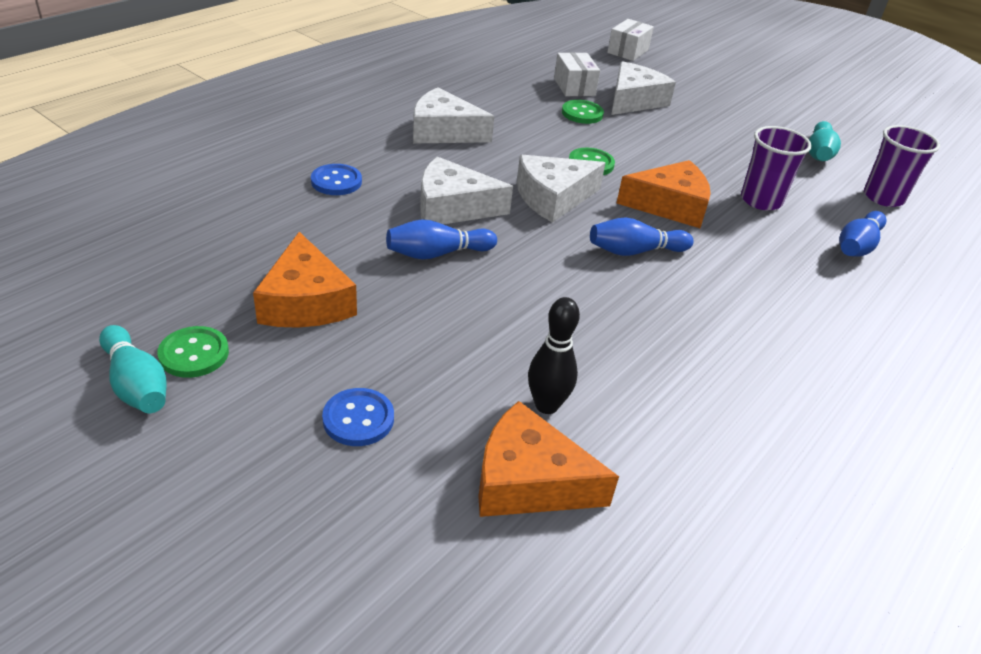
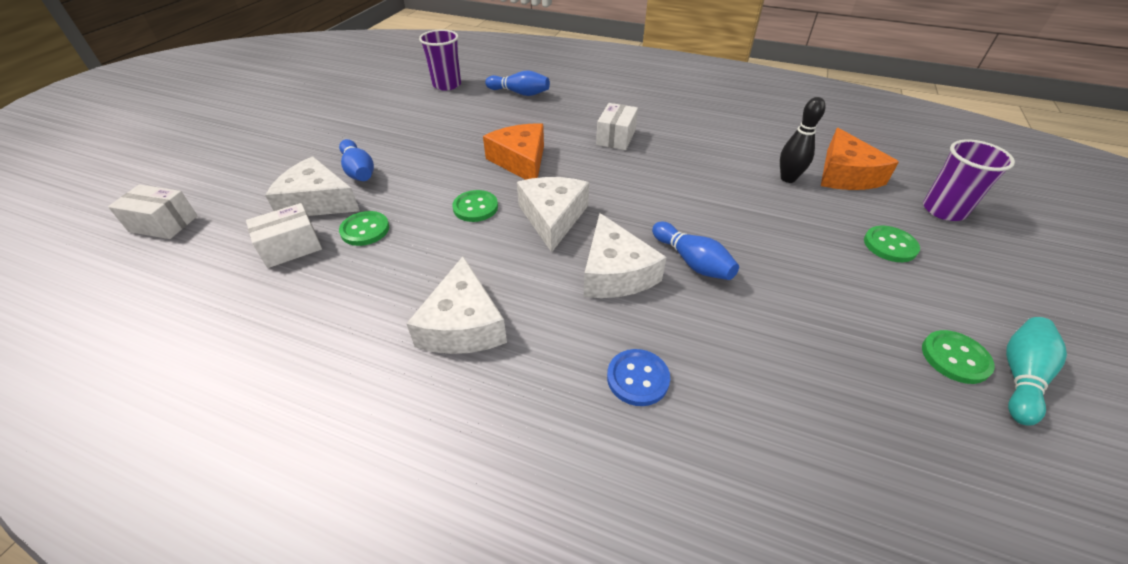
camera: 105 degrees left, 5 degrees up
orange cheese [253,232,357,328] -> none
blue button [322,388,394,446] -> green button [864,226,920,262]
white cheese [517,155,605,223] -> white cheese turned 135 degrees counterclockwise [517,177,589,252]
blue bowling pin [590,217,694,256] -> blue bowling pin moved to [339,139,374,181]
purple cup [741,126,812,210] -> purple cup moved to [923,139,1015,221]
turquoise bowling pin [809,121,841,161] -> none
none -> white box [596,103,638,150]

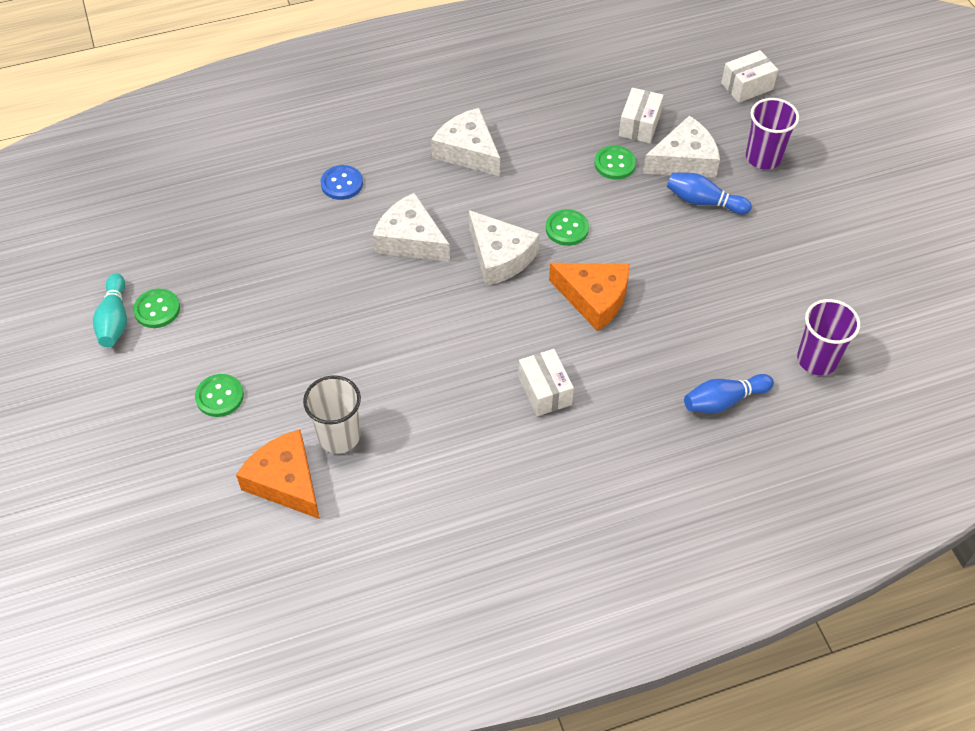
camera: 140 degrees right, 10 degrees up
blue bowling pin [652,222,739,280] -> none
black bowling pin [780,97,826,183] -> white cup [303,375,361,453]
purple cup [923,139,1015,221] -> purple cup moved to [746,98,799,170]

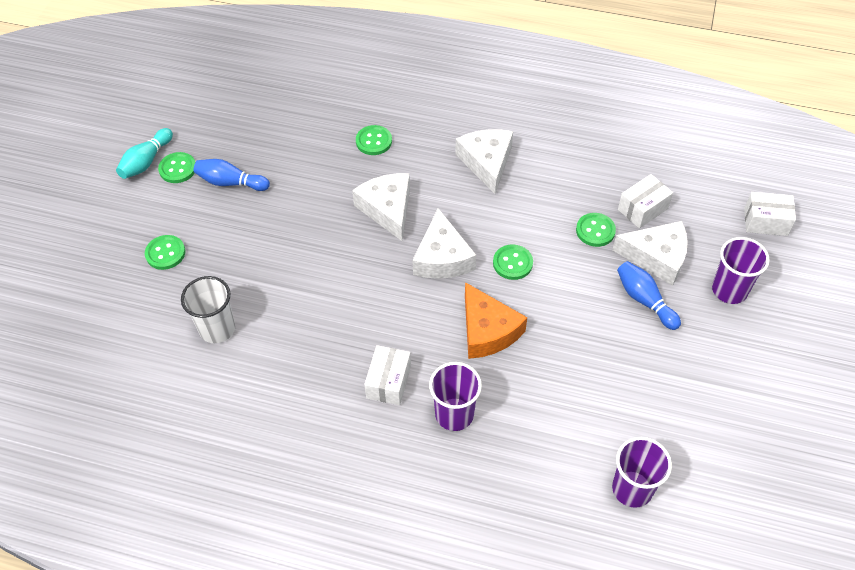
camera: 35 degrees right, 0 degrees up
orange cheese [236,430,320,519] -> none
blue button [320,165,363,200] -> green button [356,125,392,155]
blue bowling pin [684,374,774,413] -> blue bowling pin moved to [194,159,270,191]
none -> purple cup [429,362,482,431]

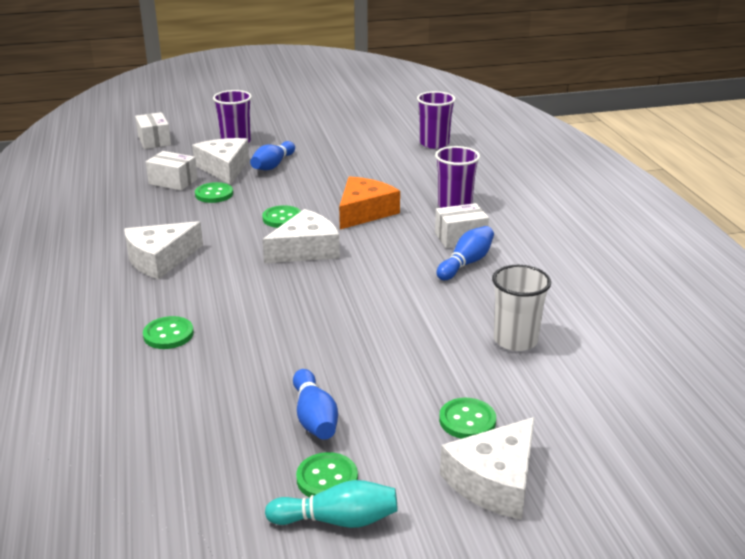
camera: 120 degrees left, 25 degrees down
white cheese [352,173,410,242] -> white cheese moved to [440,417,535,520]
none -> blue bowling pin [437,226,494,280]

